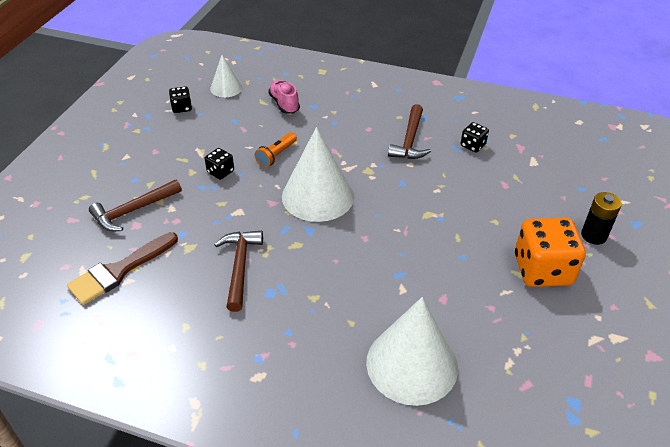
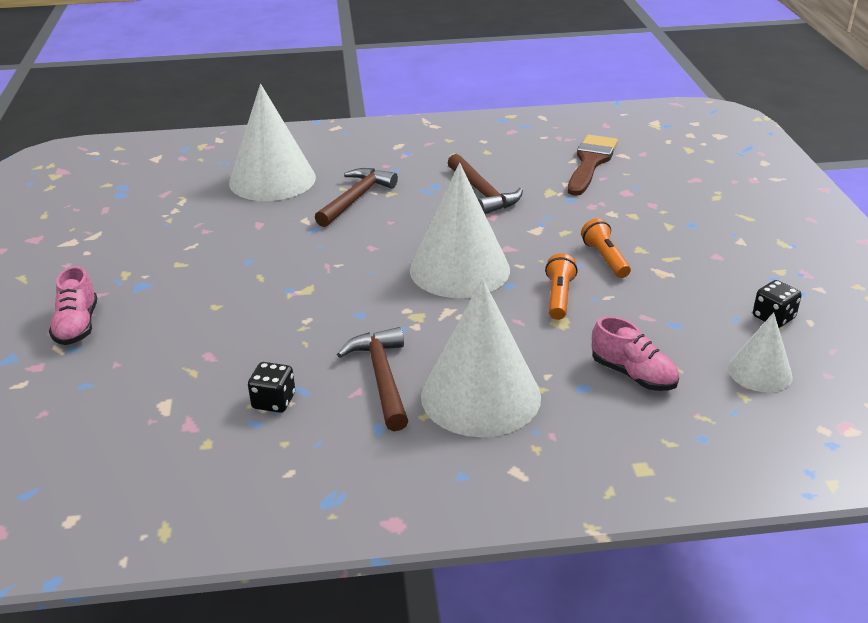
camera: 155 degrees right, 10 degrees down
brown hammer [89,179,182,231] -> brown hammer moved to [315,168,398,227]
black dice [205,148,234,180] -> orange flashlight [581,218,631,278]
orange dice [515,218,586,287] -> none
black battery [581,192,622,245] -> pink shoe [49,266,97,345]
none -> white cone [421,278,541,437]

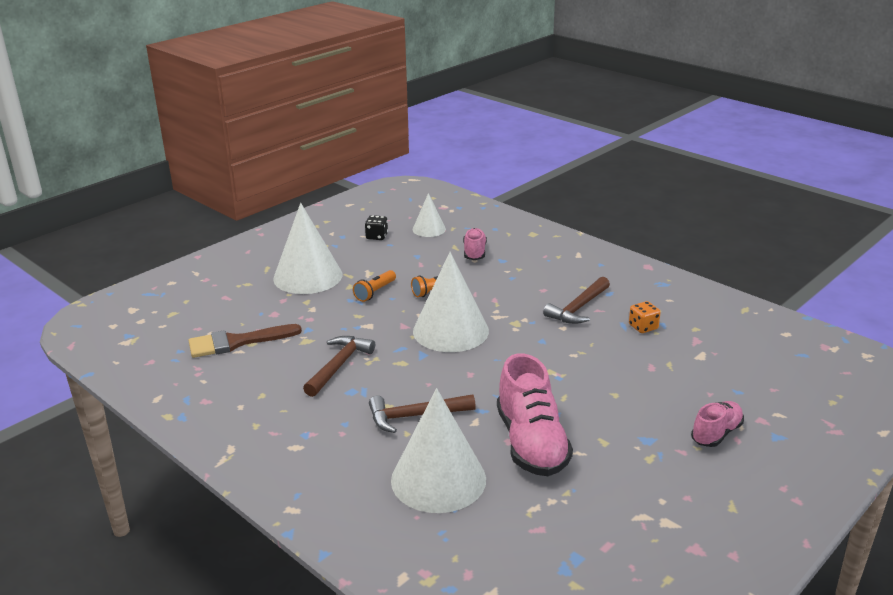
camera: 130 degrees left, 5 degrees down
black dice [248,362,295,413] -> orange dice [629,301,661,333]
white cone [421,278,541,437] -> white cone moved to [273,203,342,294]
none -> pink shoe [497,353,573,476]

